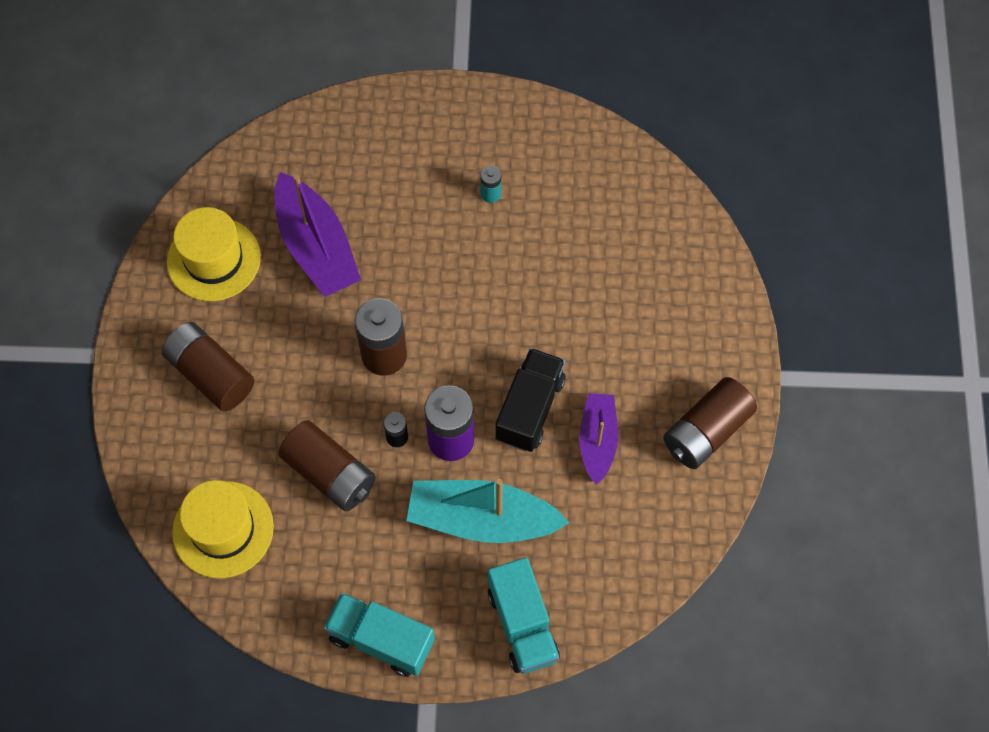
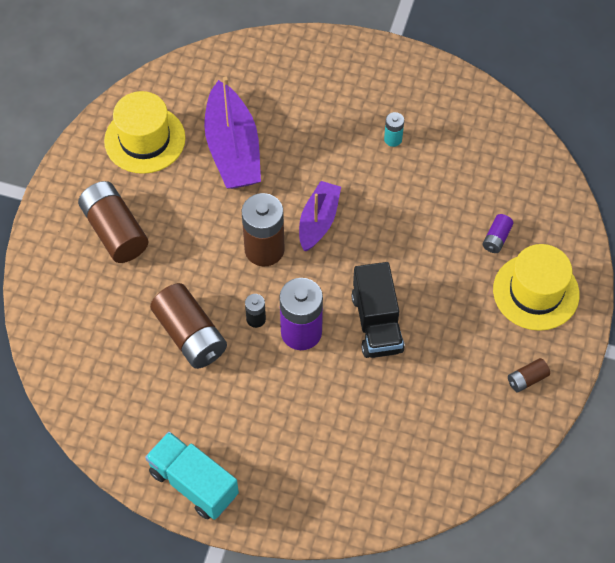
camera: 15 degrees right, 5 degrees down
yellow hat [172,480,274,578] -> yellow hat moved to [493,244,580,331]
turquoise boat [406,479,569,543] -> none
turquoise truck [488,557,560,674] -> none
black truck [495,348,566,452] -> black truck turned 135 degrees clockwise [351,262,405,358]
purple boat [579,393,618,485] -> purple boat moved to [299,181,341,251]
brown battery [663,377,757,469] -> brown battery [508,358,550,392], size x0.48
none -> purple battery [483,214,513,253]

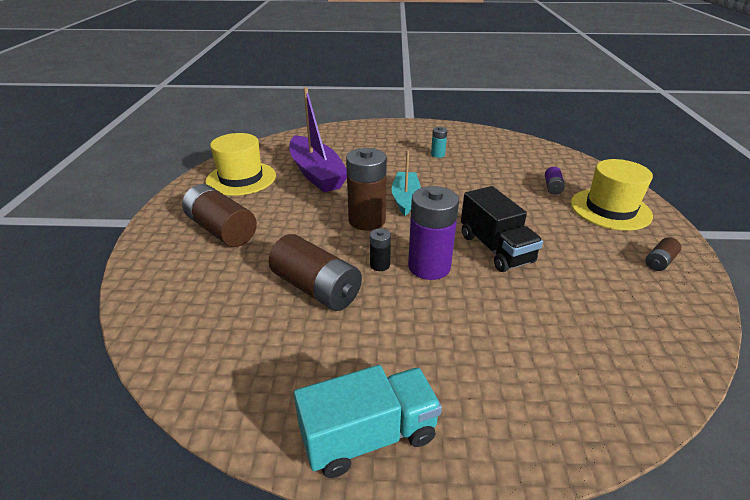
camera: 15 degrees left, 25 degrees down
turquoise truck [145,432,239,520] -> turquoise truck turned 135 degrees clockwise [294,365,442,478]
purple boat [299,181,341,251] -> turquoise boat [392,150,421,216]

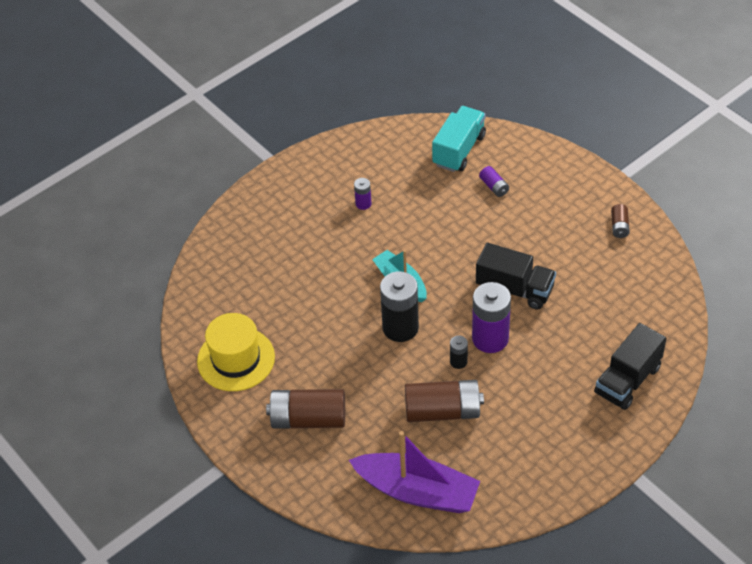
camera: 40 degrees left, 15 degrees up
purple boat [289,87,347,192] -> purple boat moved to [349,431,480,513]
turquoise truck [294,365,442,478] -> turquoise truck moved to [432,106,486,172]
brown battery [346,148,387,231] -> black battery [380,271,419,342]
turquoise battery [431,127,447,158] -> purple battery [354,178,372,210]
yellow hat [571,159,653,231] -> none
none -> black truck [594,323,667,410]

